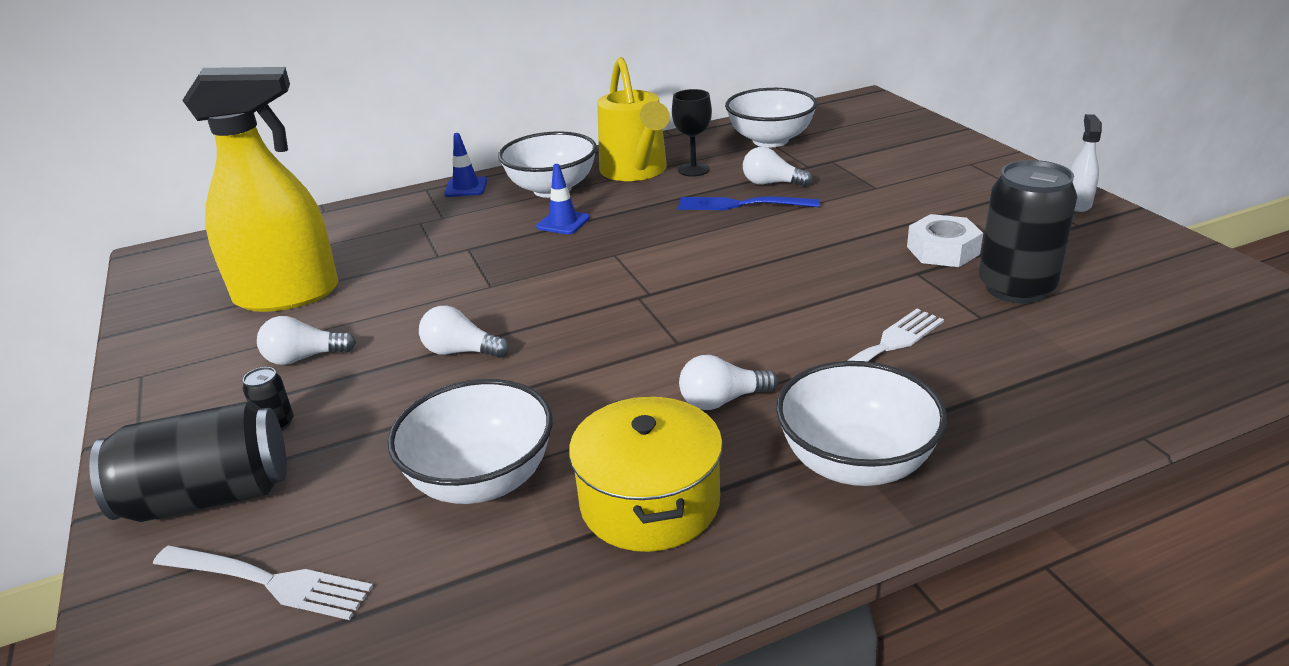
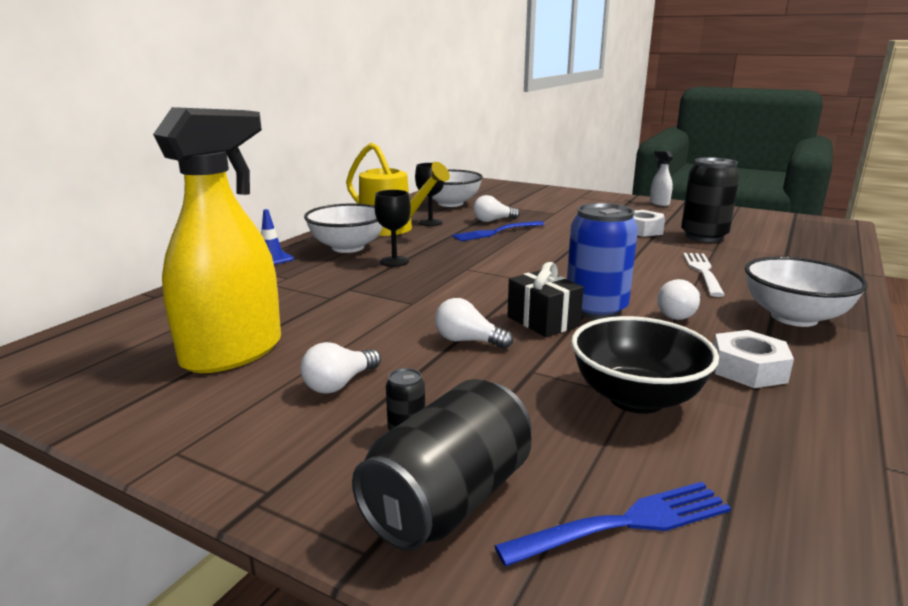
camera: 40 degrees left, 10 degrees down
white fork [153,546,373,620] -> blue fork [494,482,731,567]
white bowl [387,379,553,504] -> black bowl [571,316,719,414]
white light bulb [419,306,509,358] -> white light bulb turned 45 degrees clockwise [435,298,513,349]
blue traffic cone [536,164,590,235] -> black goblet [374,190,411,267]
yellow pot [569,396,723,552] -> white nut [714,330,794,388]
none -> black gift [508,262,584,337]
none -> blue can [567,203,638,320]

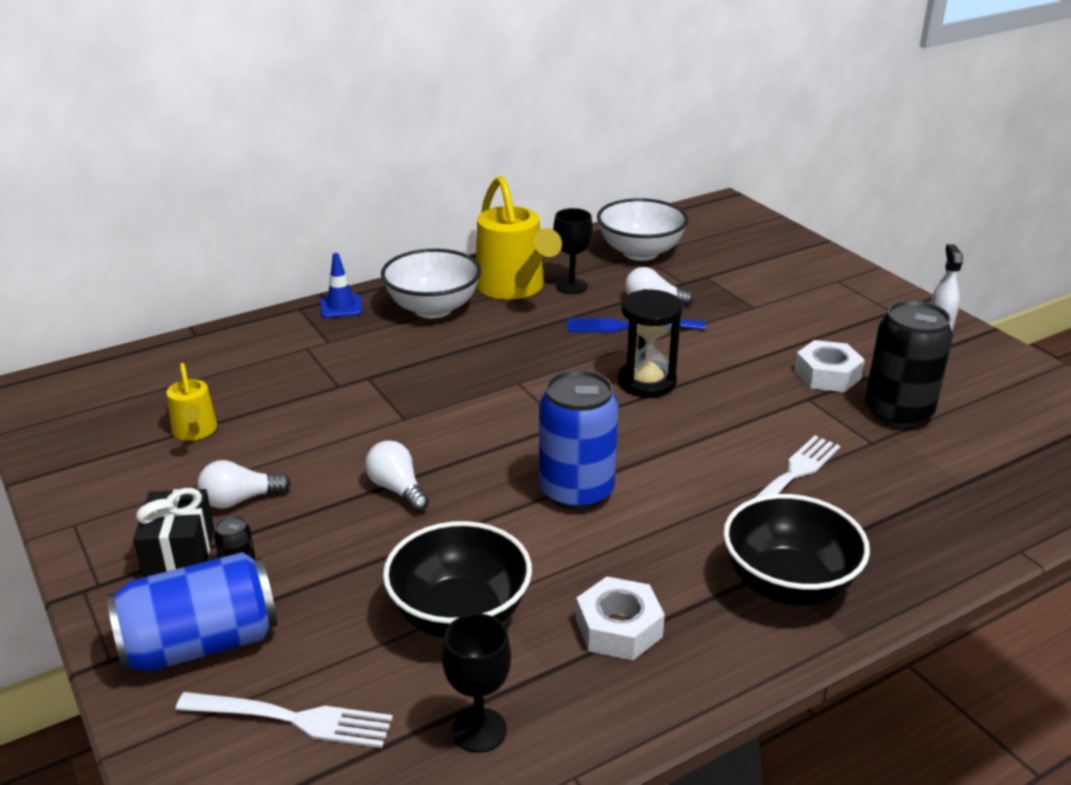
camera: 30 degrees right, 10 degrees up
yellow spray bottle [153,107,281,373] -> yellow watering can [166,363,217,441]
black can [352,379,532,551] -> blue can [107,552,277,672]
black goblet [374,190,411,267] -> black goblet moved to [442,613,511,753]
blue fork [494,482,731,567] -> white fork [175,692,393,748]
black gift [508,262,584,337] -> black gift moved to [133,488,214,577]
white light bulb [657,279,701,320] -> none
white bowl [745,256,868,327] -> black bowl [723,494,870,605]
none -> black hourglass [618,289,683,397]

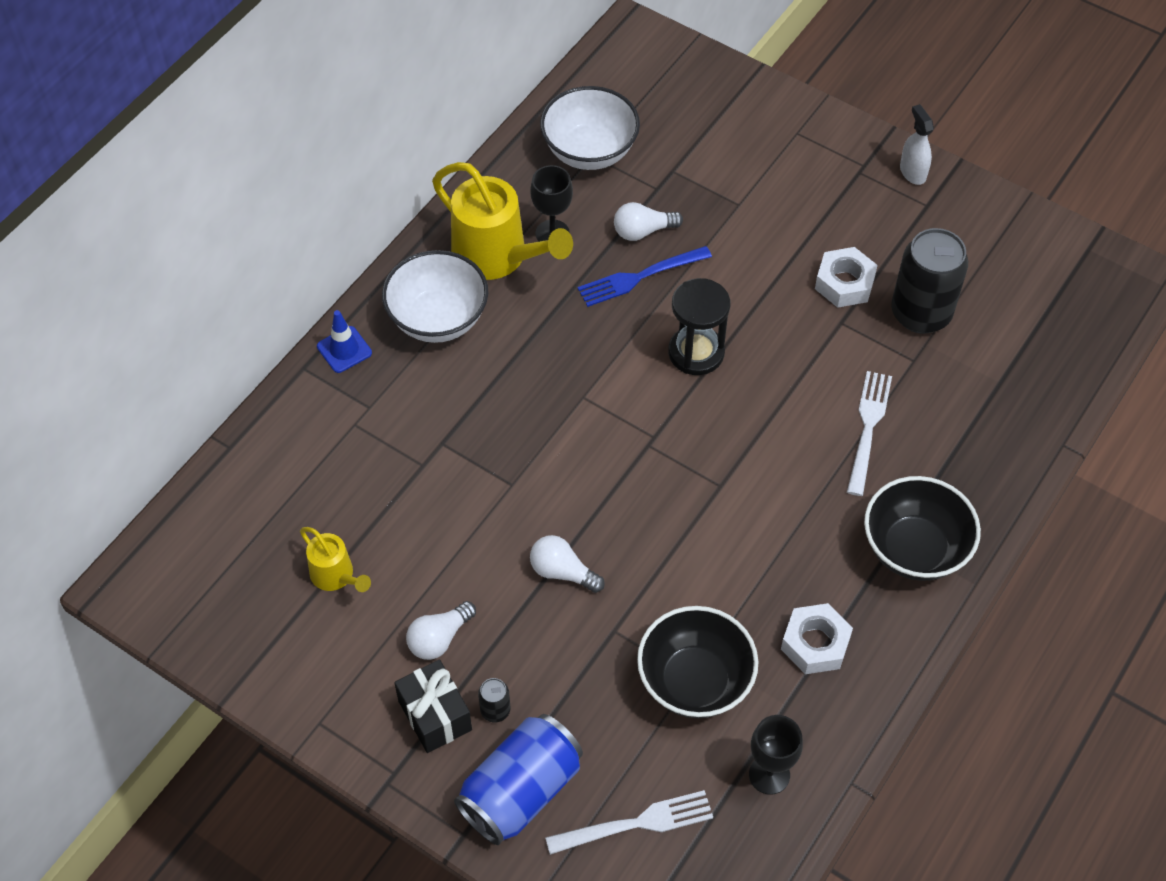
camera: 25 degrees left, 25 degrees up
blue can [539,370,619,511] -> none

